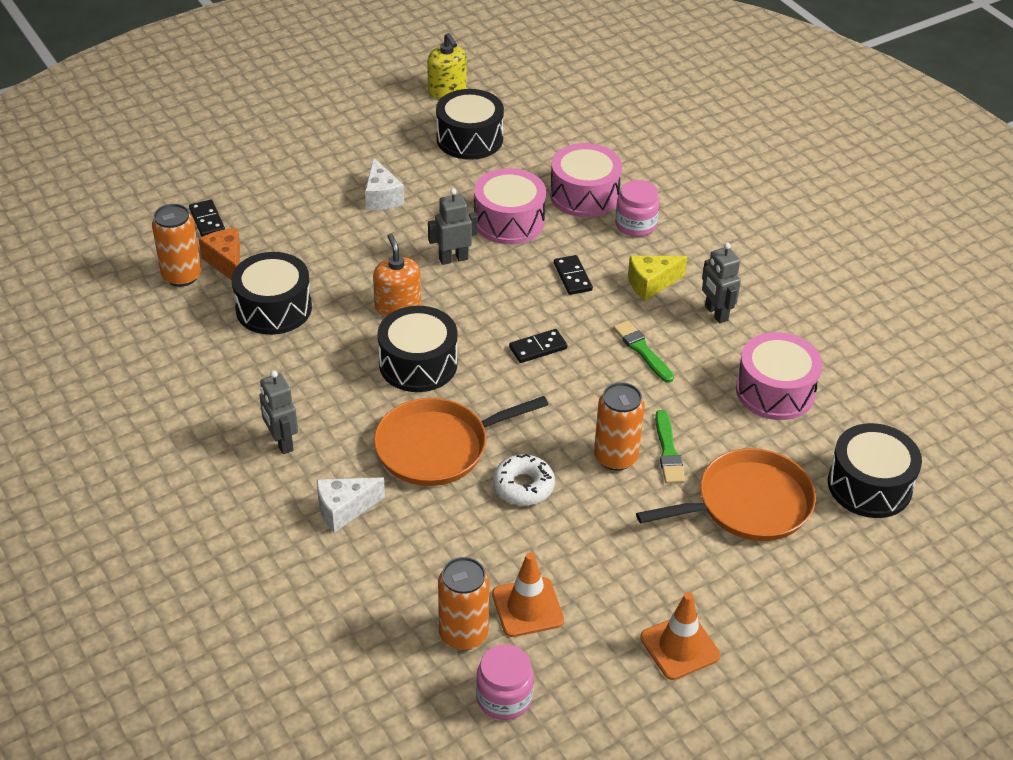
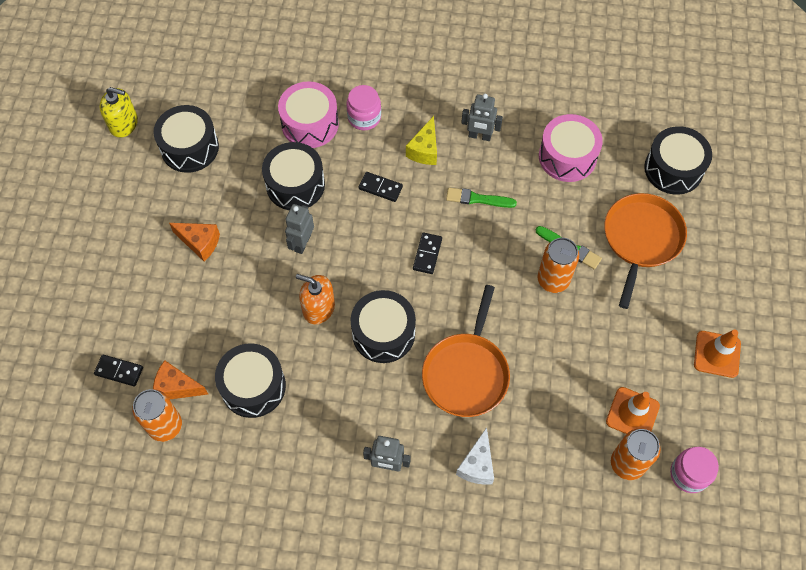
camera: 50 degrees left, 20 degrees up
white cheese [365,157,404,210] -> orange cheese [169,223,220,262]
pink drum [474,168,546,244] -> black drum [262,142,325,210]
white donut [493,454,555,506] -> none

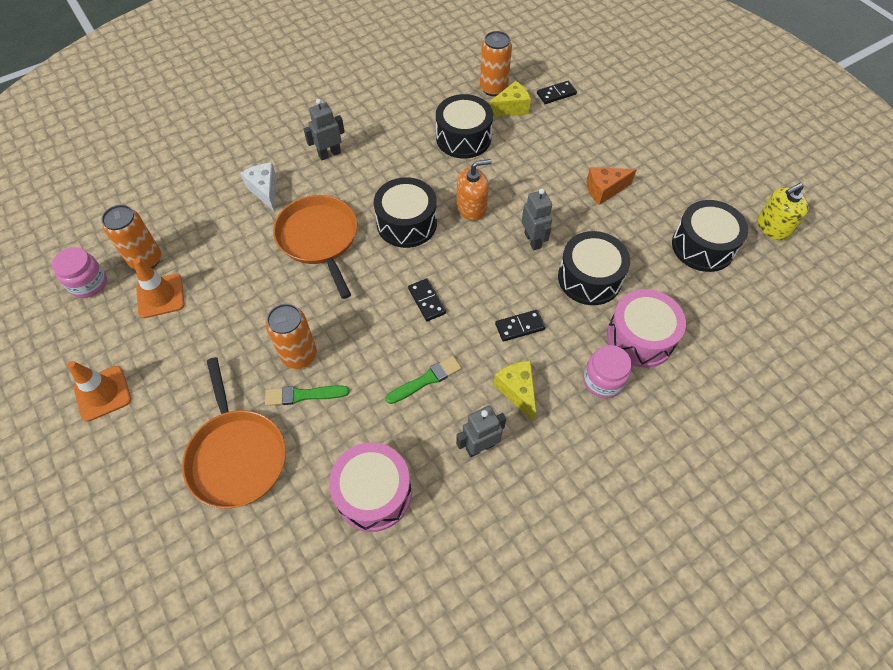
camera: 140 degrees right, 5 degrees down
orange cheese [153,360,208,400] -> yellow cheese [488,81,531,117]
black drum [644,126,712,195] -> none

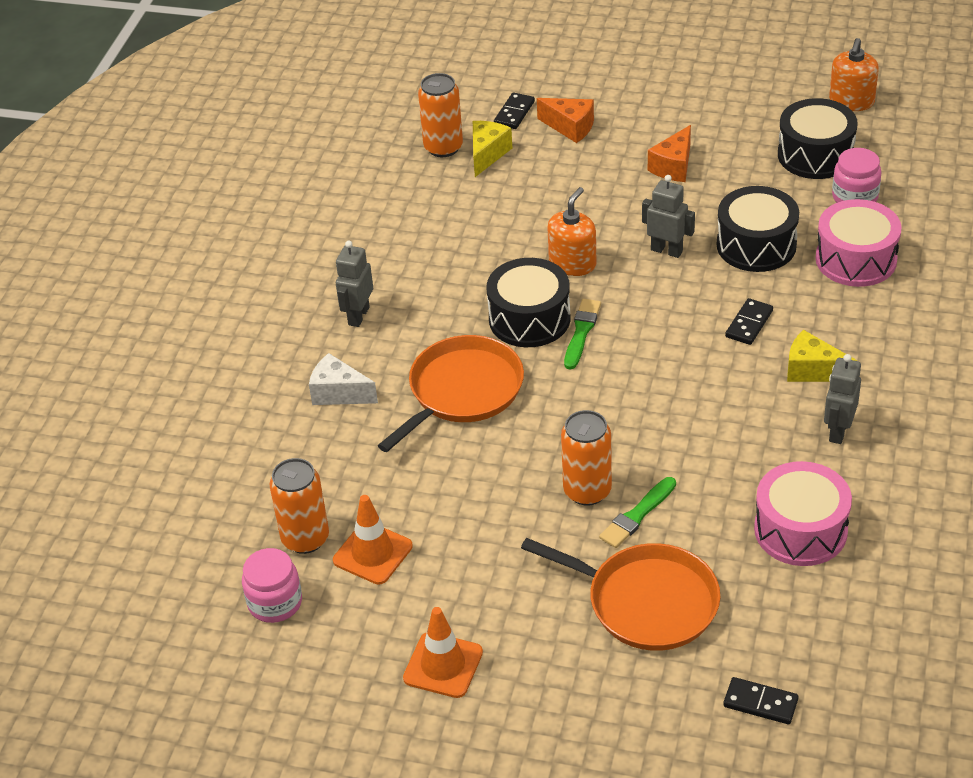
camera: 40 degrees left, 15 degrees down
orange pan [273,195,357,299] -> orange pan turned 105 degrees clockwise [378,335,524,452]
green brush [386,356,462,404] -> green brush moved to [564,299,601,370]
black domino [408,278,446,321] -> black domino moved to [723,677,799,724]
black drum [436,94,493,159] -> none
pink jar [583,345,631,398] -> pink jar moved to [832,148,882,203]
yellow soap dispenser [758,183,809,240] -> orange soap dispenser [829,38,879,111]
none -> orange cheese [537,98,594,143]

